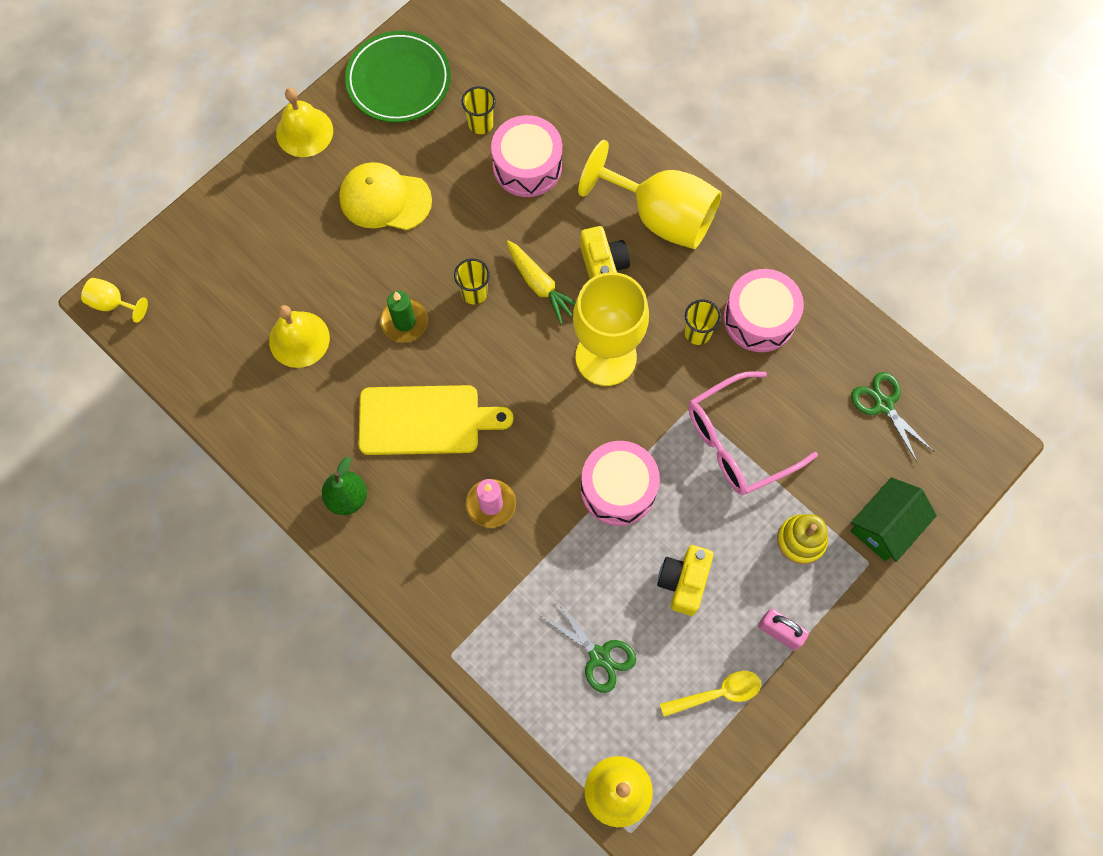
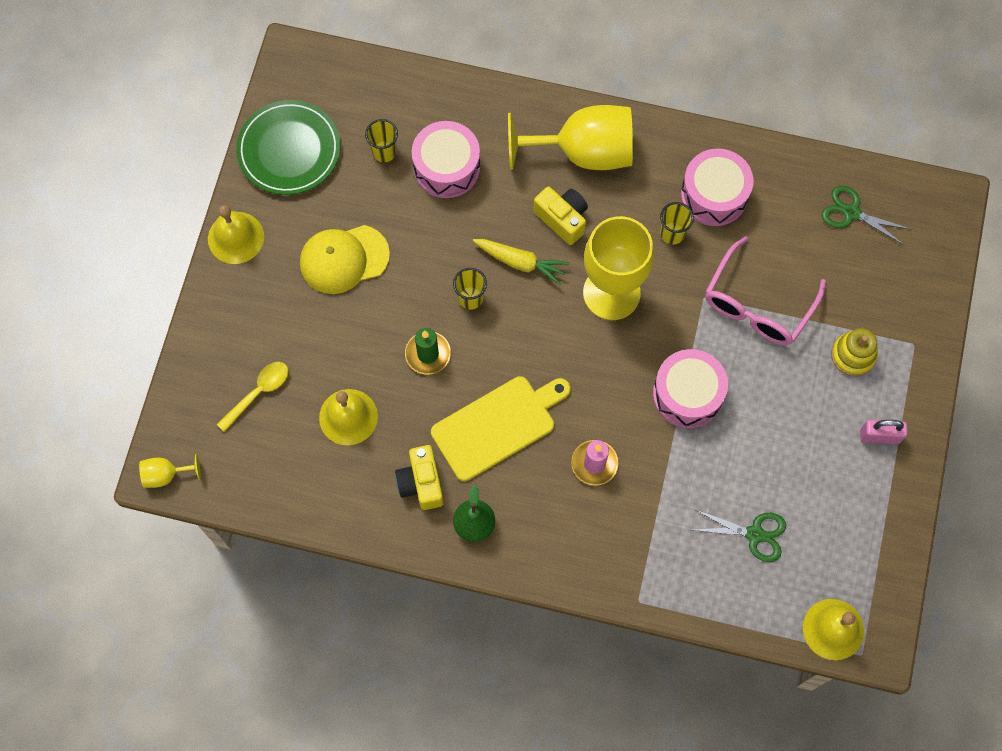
camera: 30 degrees left, 0 degrees up
yellow camera [657,545,714,616] -> yellow camera moved to [395,445,444,510]
yellow spoon [660,671,761,717] -> yellow spoon moved to [216,362,288,432]
green house [851,477,937,562] -> none

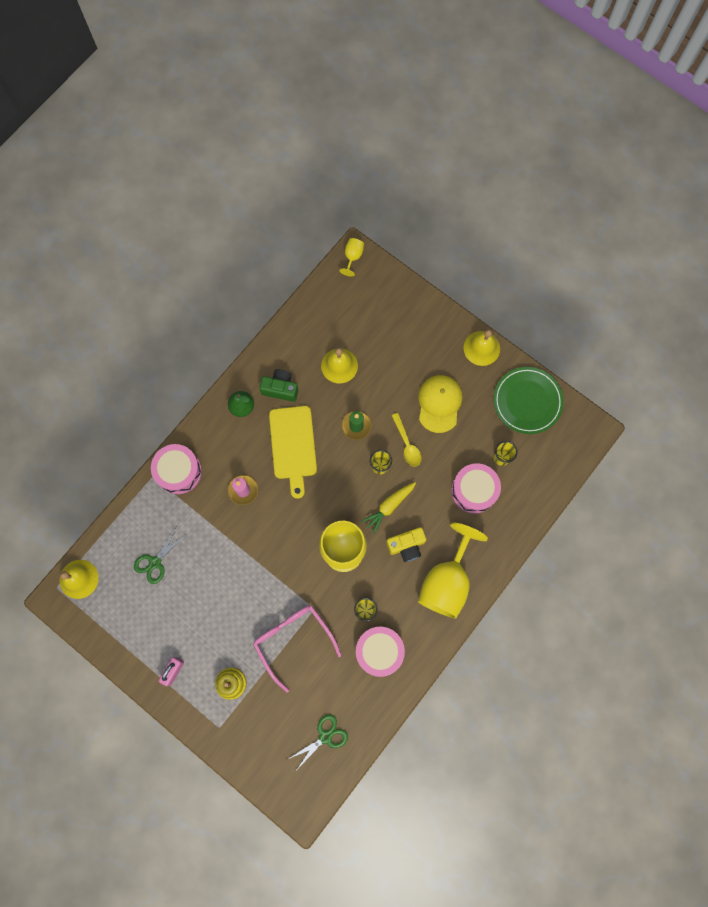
camera: 115 degrees right, 5 degrees up
yellow spoon [216,362,288,432] -> yellow spoon moved to [391,413,421,467]
yellow camera [395,445,444,510] -> green camera [259,369,298,402]
pink drum [653,349,728,428] -> pink drum moved to [151,444,202,494]

